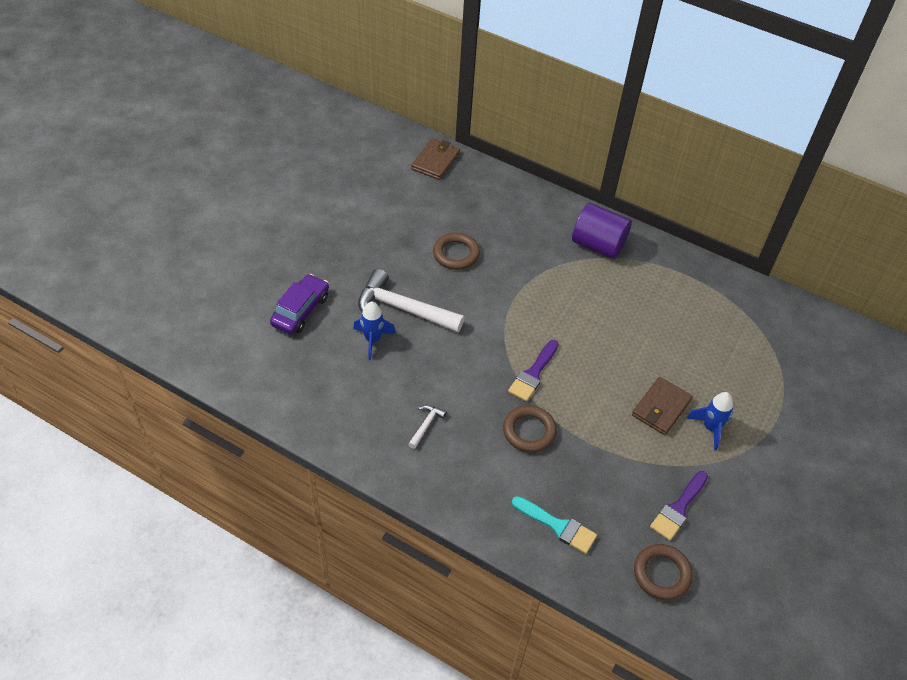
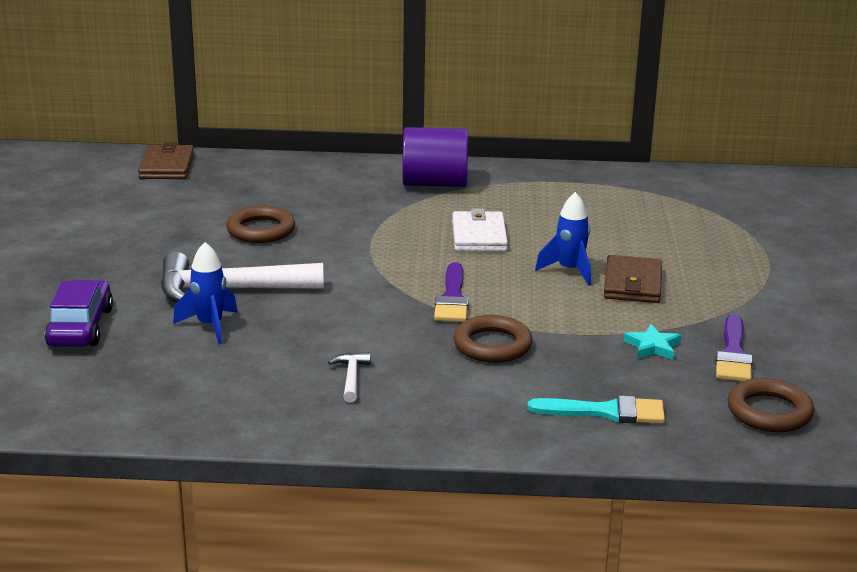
camera: 25 degrees left, 25 degrees down
blue rocket [686,392,733,451] -> blue rocket moved to [535,192,591,286]
none -> white wallet [452,209,508,252]
none -> turquoise star [623,324,681,360]

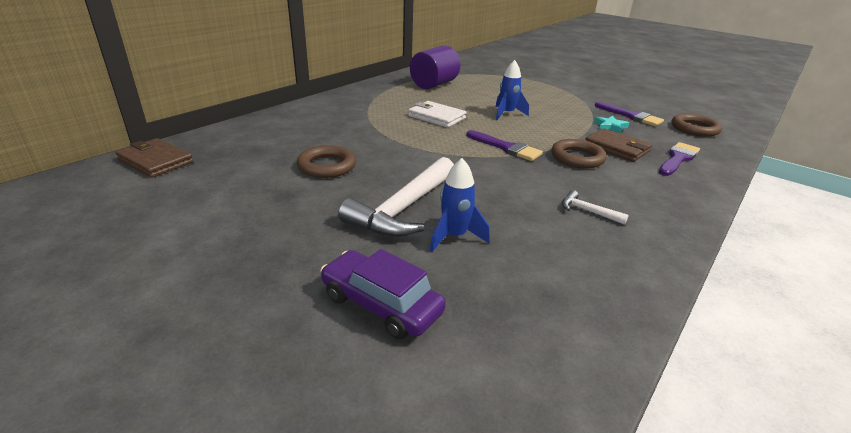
camera: 55 degrees left, 5 degrees up
purple cylinder [402,127,468,187] -> purple cylinder moved to [410,45,460,89]
turquoise brush [528,395,665,424] -> purple brush [659,142,700,176]
brown wallet [604,255,662,303] -> brown wallet moved to [585,128,652,162]

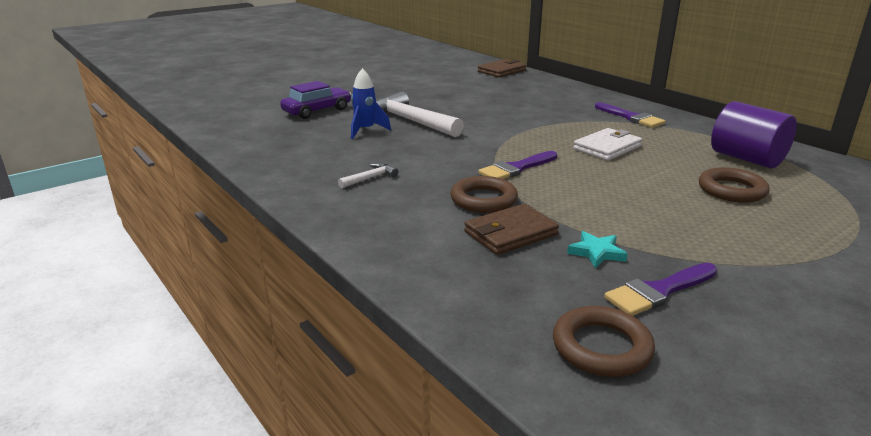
camera: 105 degrees right, 5 degrees down
brown ring [297,145,356,178] -> brown ring moved to [699,167,770,203]
blue rocket [495,60,529,120] -> none
purple brush [659,142,700,176] -> purple brush moved to [595,102,666,128]

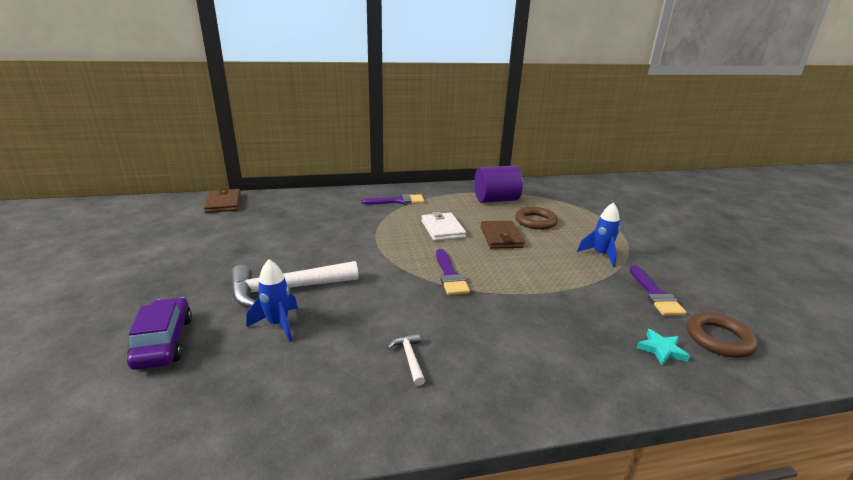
camera: 65 degrees left, 0 degrees up
brown ring [450,176,518,213] -> none
brown wallet [464,204,559,255] -> brown wallet moved to [480,221,525,249]
turquoise star [567,231,628,268] -> turquoise star moved to [636,329,690,365]
none -> blue rocket [577,202,620,267]

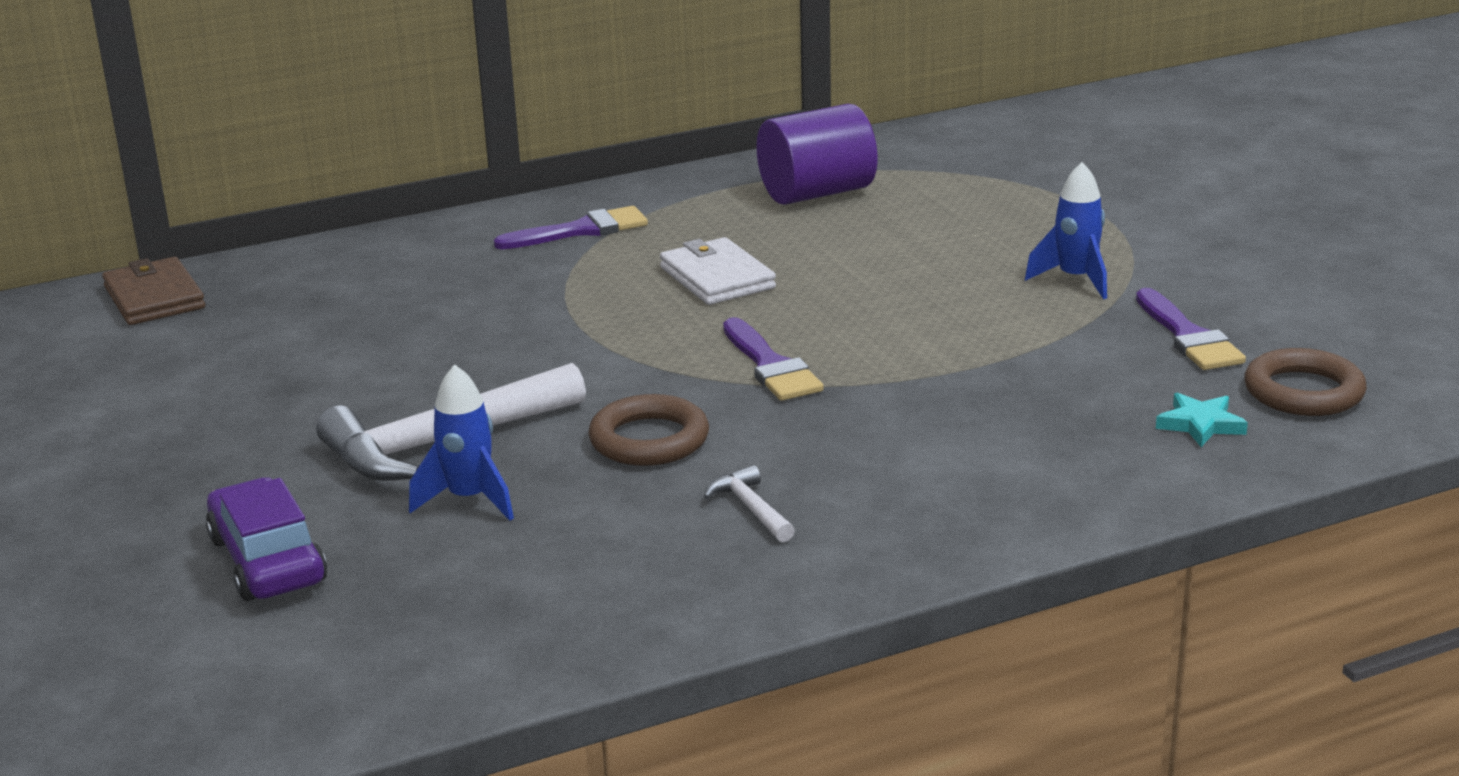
camera: 10 degrees left, 0 degrees up
brown wallet [480,221,525,249] -> none
brown ring [515,207,558,230] -> brown ring moved to [589,394,709,466]

